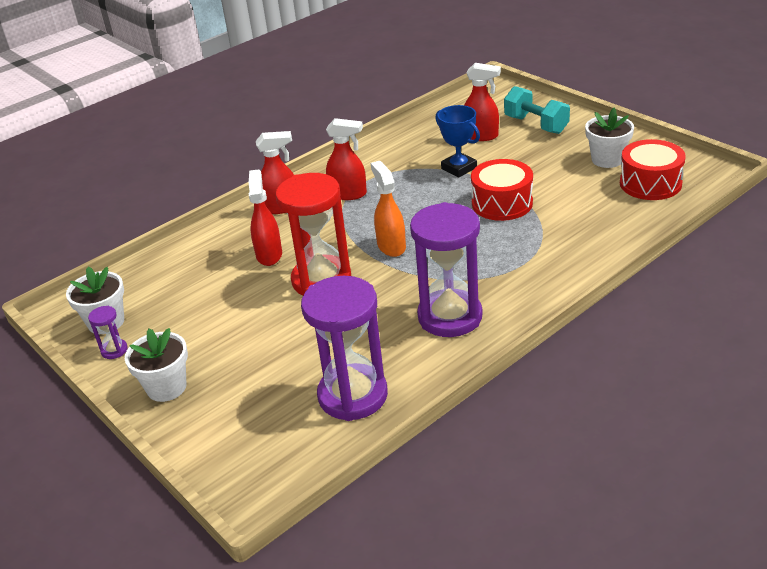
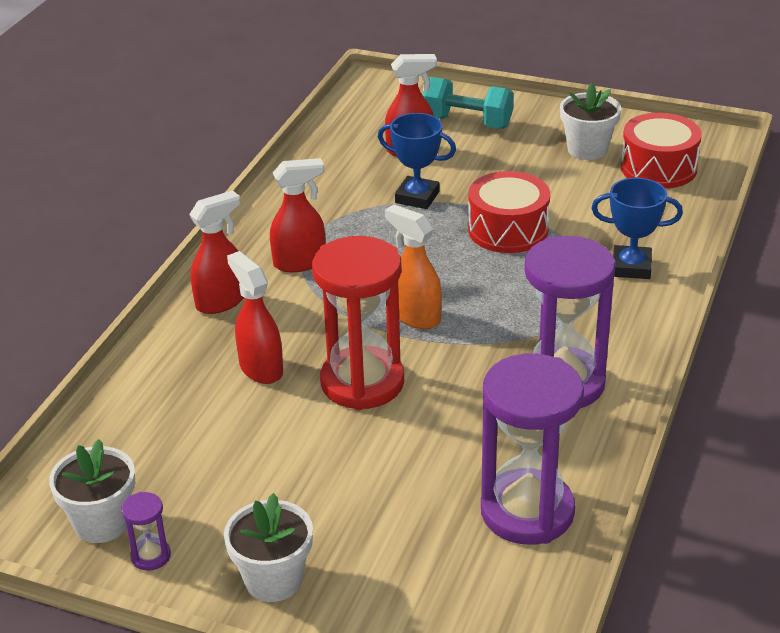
camera: 30 degrees left, 0 degrees up
none -> blue trophy [591,178,683,279]

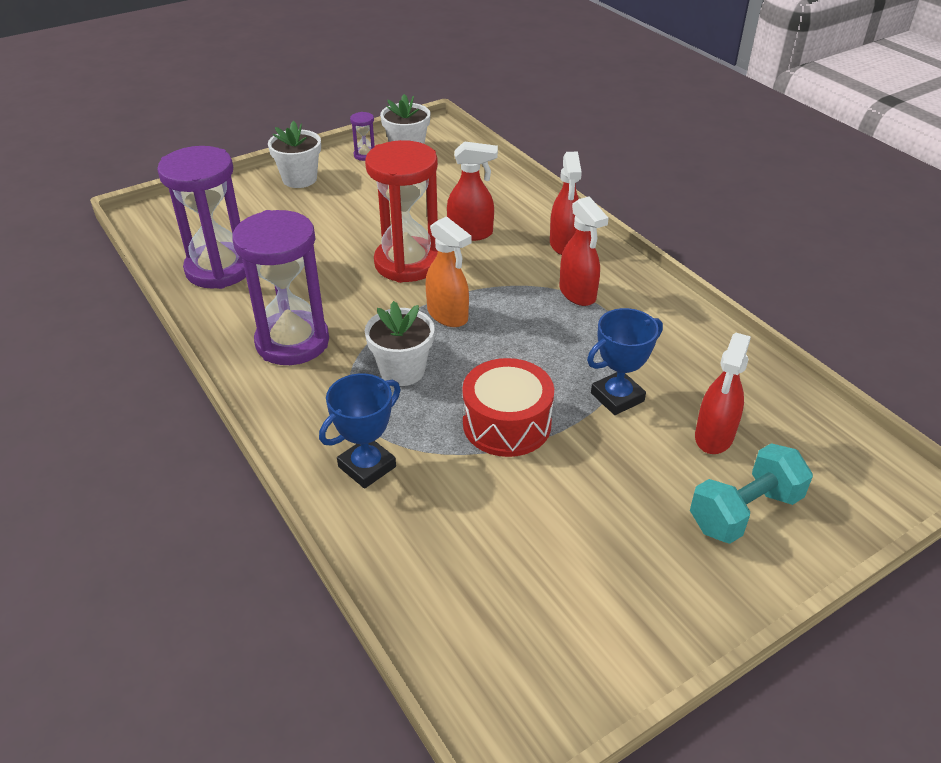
camera: 125 degrees right, 5 degrees up
red spray bottle [270,158,325,272] -> red spray bottle turned 45 degrees counterclockwise [559,196,609,306]
orange spray bottle [385,204,442,329] -> orange spray bottle turned 60 degrees clockwise [426,216,472,327]
white flower pot [560,83,621,160] -> white flower pot moved to [365,301,435,386]
red drum [621,113,702,189] -> none

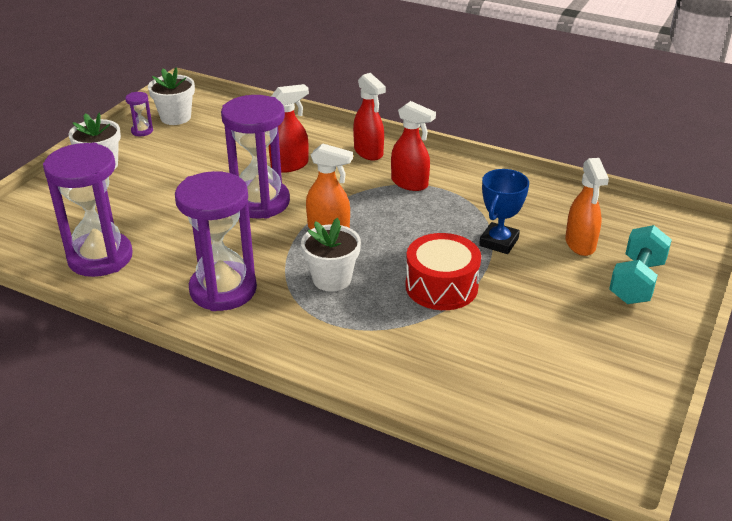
camera: 30 degrees left, 5 degrees down
blue trophy [319,374,401,489] -> none
red hourglass [365,140,438,283] -> purple hourglass [221,95,290,219]
red spray bottle [695,333,751,454] -> orange spray bottle [565,158,609,256]

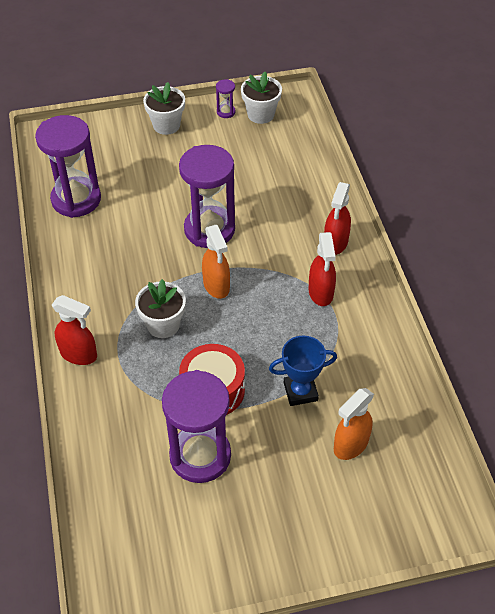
camera: 50 degrees right, 15 degrees up
purple hourglass [175,171,257,311] -> purple hourglass moved to [162,370,231,483]
red spray bottle [269,84,309,173] -> red spray bottle moved to [52,295,97,365]
turquoise dumbbell [609,225,672,304] -> none

